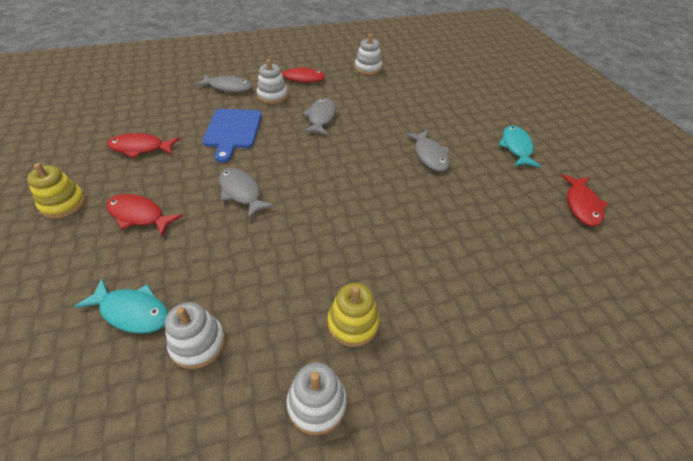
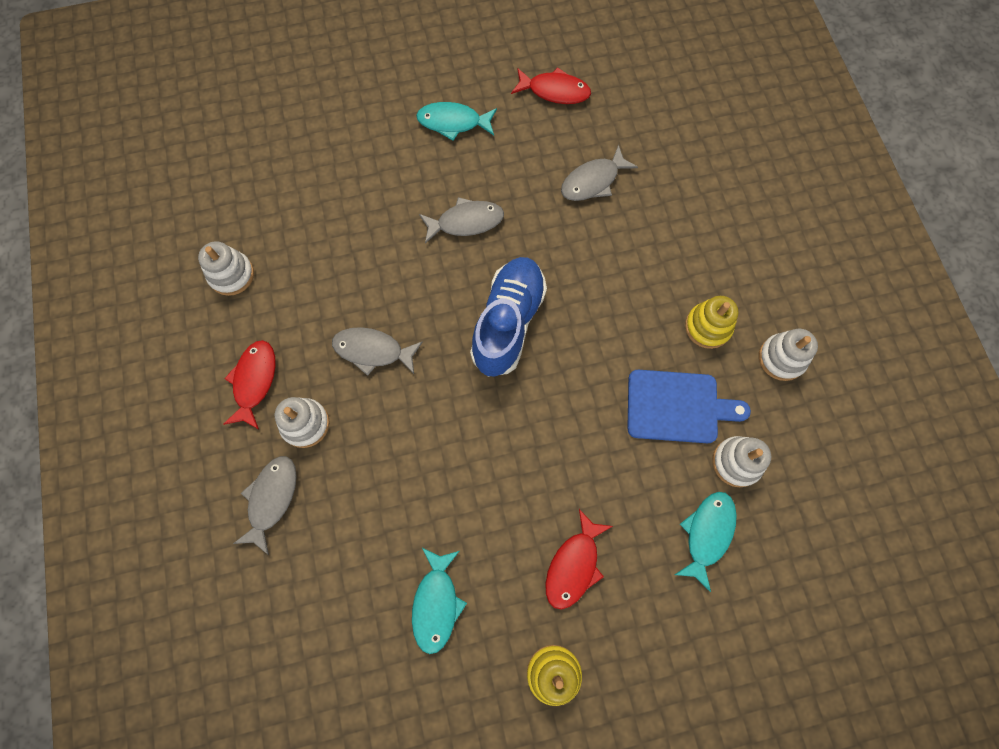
camera: 85 degrees left, 25 degrees up
red fish [107,133,180,158] -> turquoise fish [412,548,467,654]
blue cutting board [202,109,262,163] -> blue cutting board moved to [627,370,751,443]
grey fish [219,168,275,219] -> grey fish moved to [561,145,638,201]
none -> blue shoe [470,257,547,377]

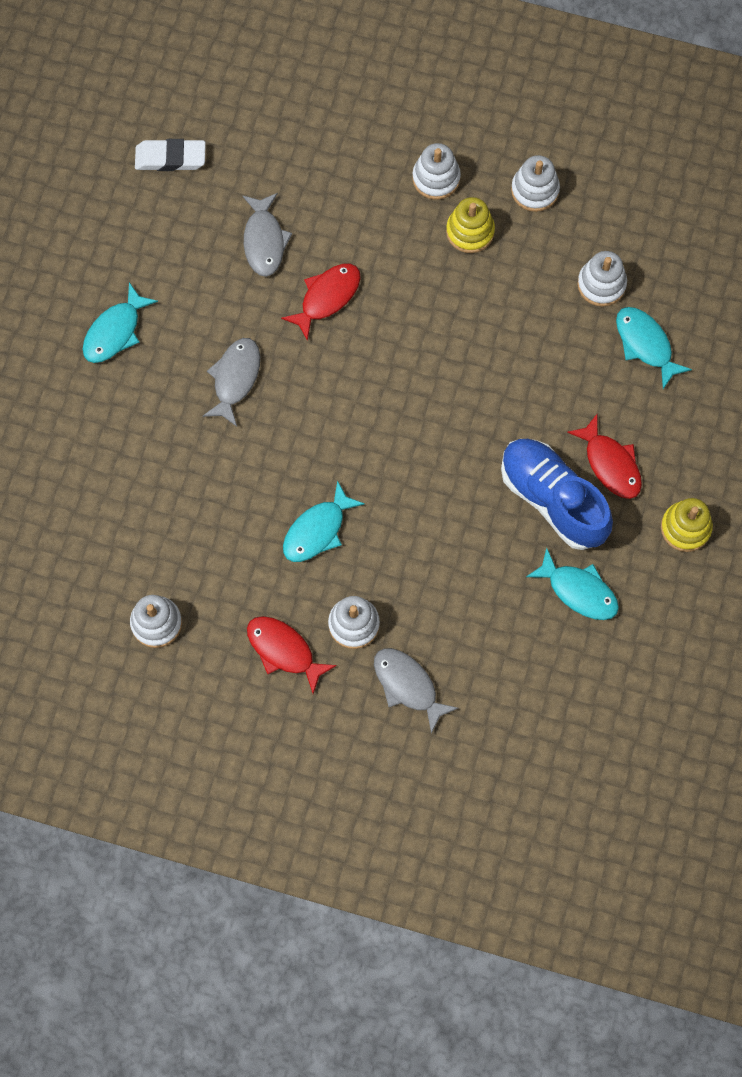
camera: 60 degrees left, 0 degrees up
grey fish [332,327,423,376] -> turquoise fish [283,480,365,562]
blue shoe [470,257,547,377] -> blue shoe moved to [501,439,613,550]
red fish [511,67,591,104] -> red fish moved to [281,264,361,341]
blue cutting board [627,370,751,443] -> none
none -> white eraser [135,139,206,171]
none -> white stacking toy [412,143,461,200]

